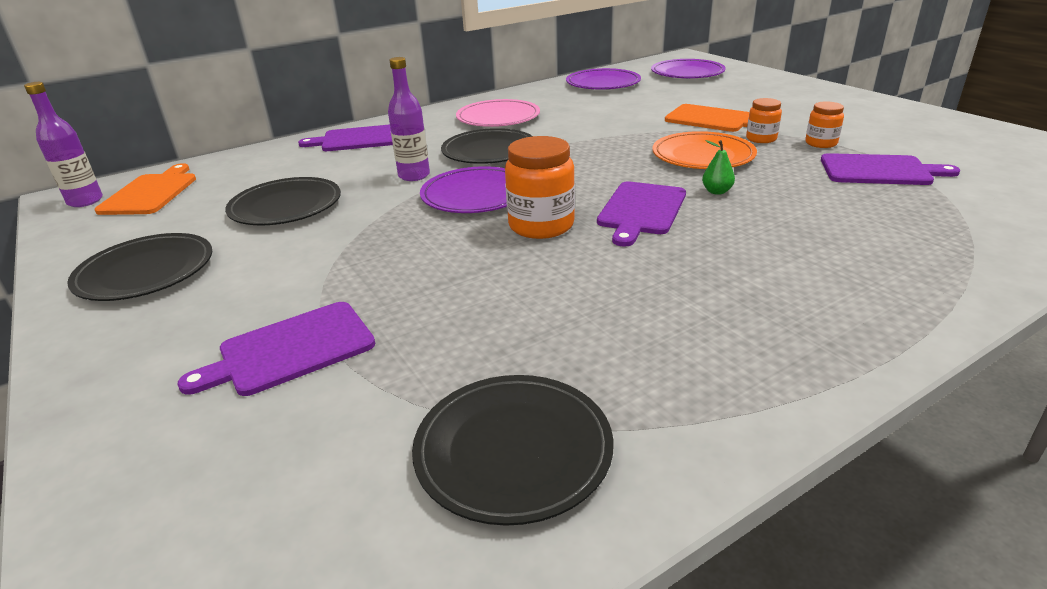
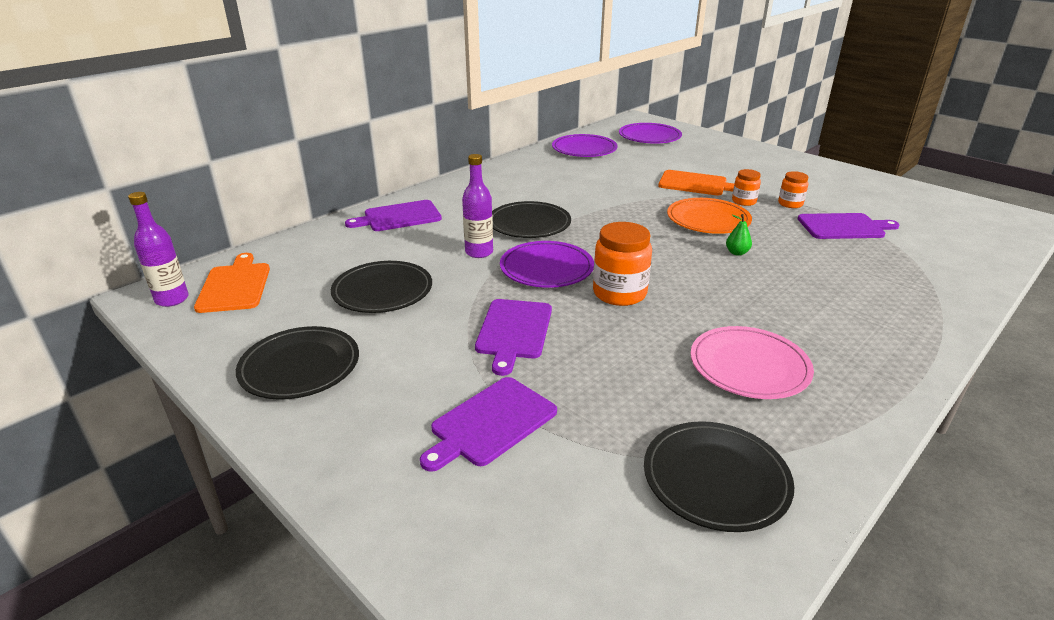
camera: 15 degrees left, 0 degrees up
pink plate [456,99,540,127] -> pink plate moved to [691,326,814,399]
purple cutting board [597,181,686,247] -> purple cutting board moved to [475,299,552,376]

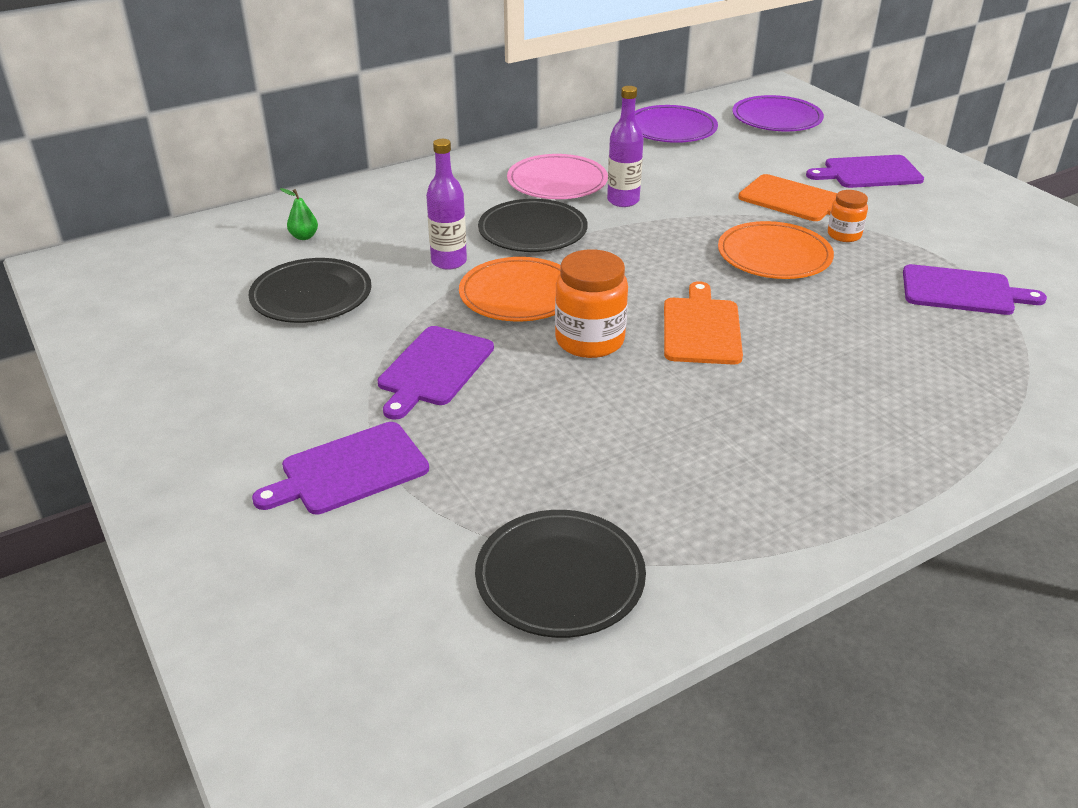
camera: 15 degrees right, 5 degrees up
purple bottle [128,192,189,307] -> purple bottle moved to [607,86,644,207]
orange cutting board [194,253,270,313] -> orange cutting board moved to [664,281,743,365]
black plate [236,326,359,400] -> none
purple cutting board [345,200,442,231] -> purple cutting board moved to [806,155,924,188]
purple plate [500,241,594,288] -> orange plate [459,257,561,322]
pink plate [691,326,814,399] -> pink plate moved to [507,154,608,199]
green pear [726,214,752,256] -> green pear moved to [280,188,318,240]
orange jar [778,171,808,208] -> none

